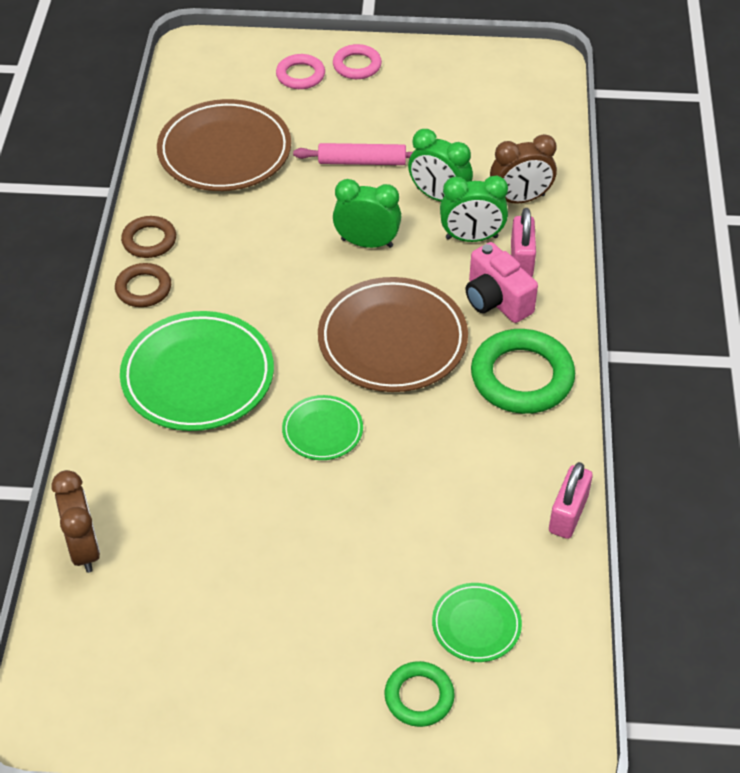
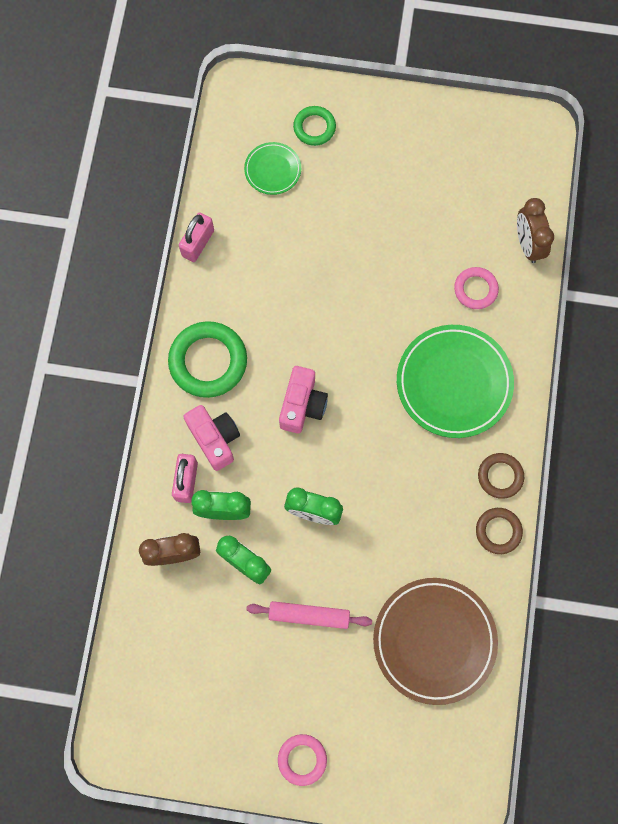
camera: 175 degrees left, 25 degrees up
pink ring [276,54,325,89] -> pink ring moved to [454,267,499,309]
green plate [282,395,363,460] -> none
brown plate [318,277,468,392] -> pink camera [279,366,328,433]

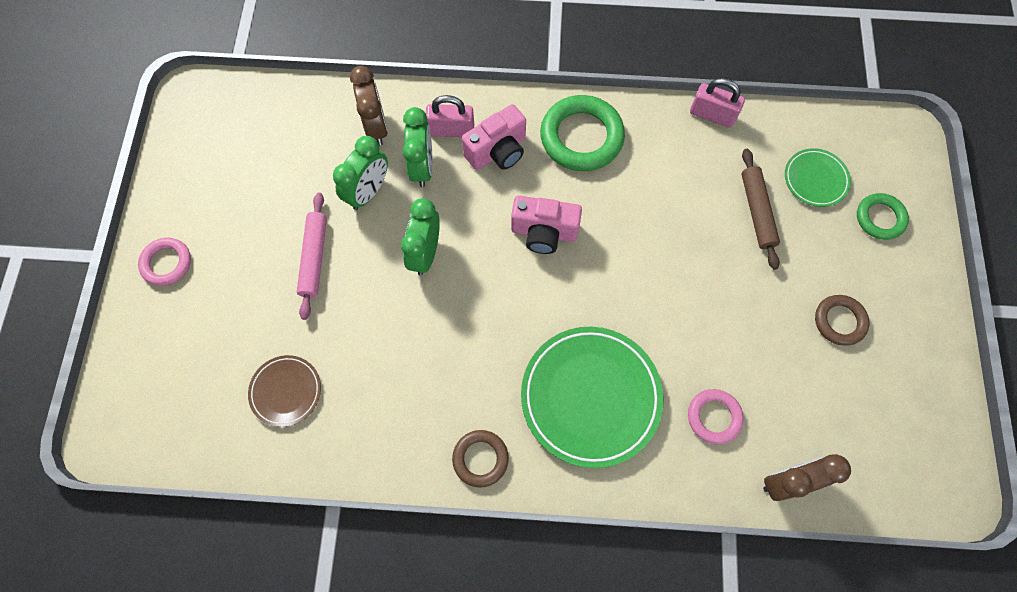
camera: 85 degrees right, 5 degrees down
brown plate [373,578,498,705] -> brown plate [248,355,321,427], size x0.51
brown ring [476,508,523,554] -> brown ring moved to [815,295,869,346]
none -> brown rolling pin [742,149,780,270]

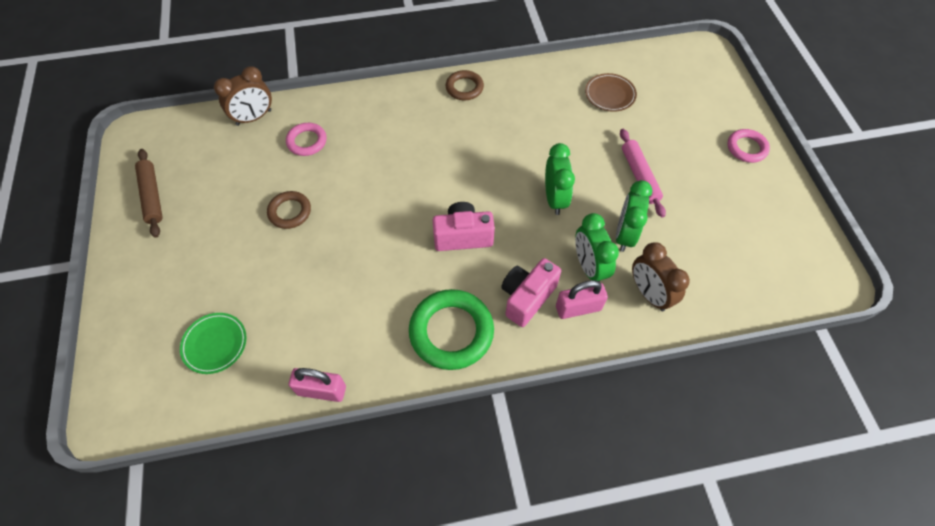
camera: 165 degrees right, 10 degrees down
green plate [521,327,664,468] -> none
brown rolling pin [742,149,780,270] -> brown rolling pin moved to [135,149,163,238]
brown ring [815,295,869,346] -> brown ring moved to [267,191,311,229]
green ring [857,193,909,240] -> none

